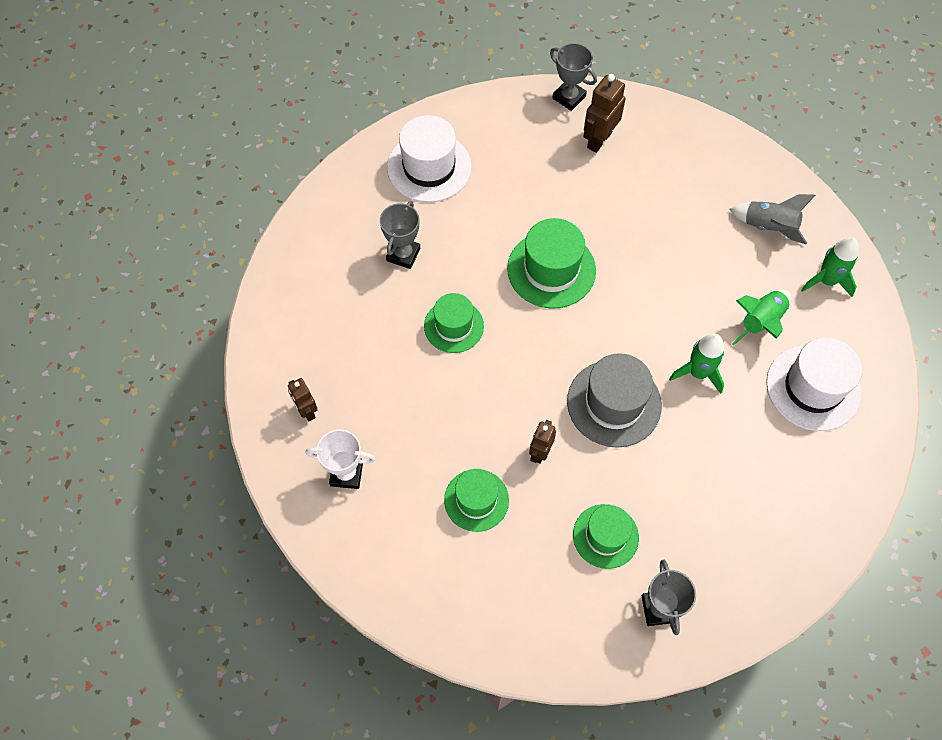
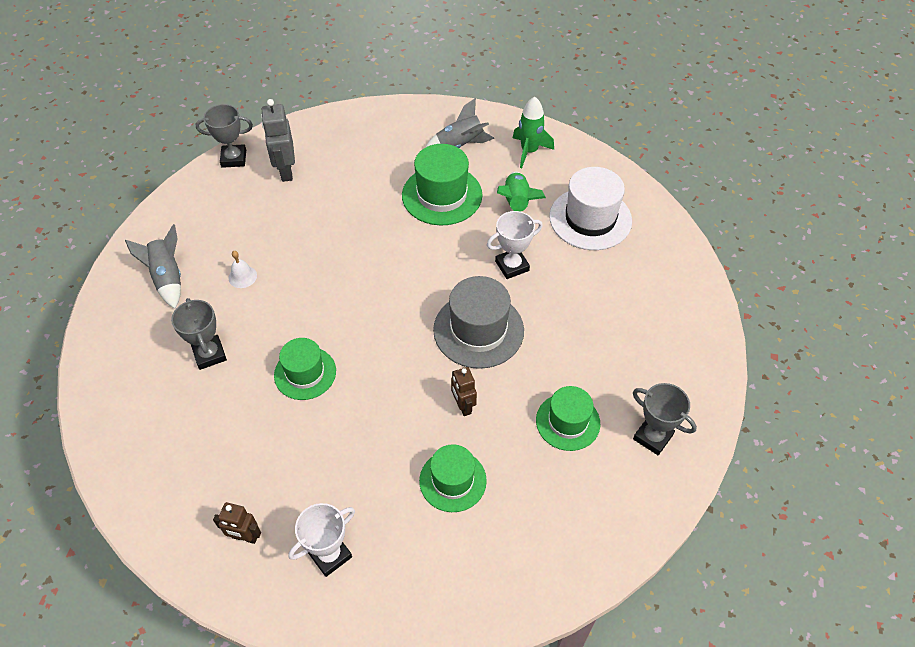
camera: 45 degrees left, 10 degrees down
white hat [387,115,471,202] -> grey rocket [125,224,181,309]
green hat [507,218,596,309] -> green hat moved to [402,144,483,226]
brown robot [583,74,626,153] -> grey robot [261,99,295,182]
green rocket [669,333,724,394] -> white trophy [487,211,543,279]
none -> white bell [229,251,257,288]

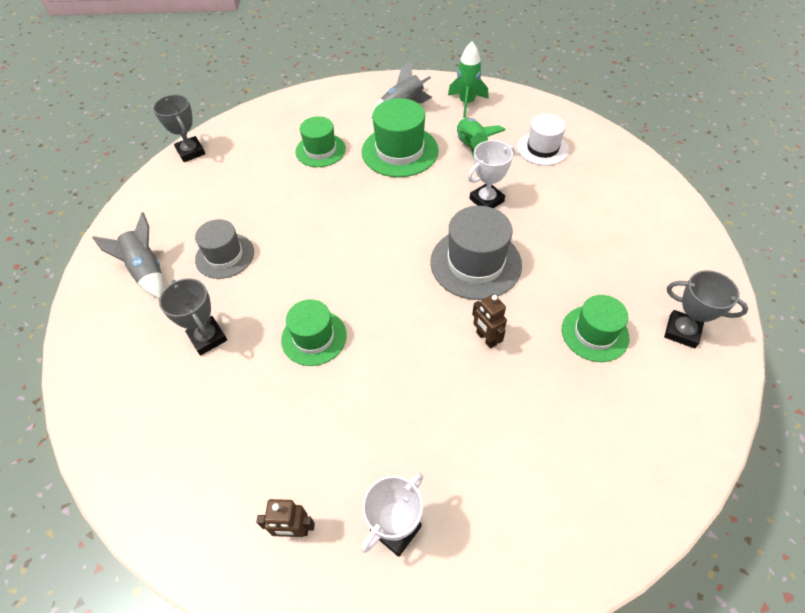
camera: 10 degrees left, 0 degrees up
grey trophy [195,104,253,168] -> grey trophy turned 75 degrees clockwise [153,95,205,162]
white bell [229,251,257,288] -> grey hat [195,219,254,279]
grey robot [261,99,295,182] -> none
green hat [419,444,487,512] -> green hat moved to [296,116,346,167]
white hat [549,167,632,250] -> white hat [517,114,569,166], size x0.66

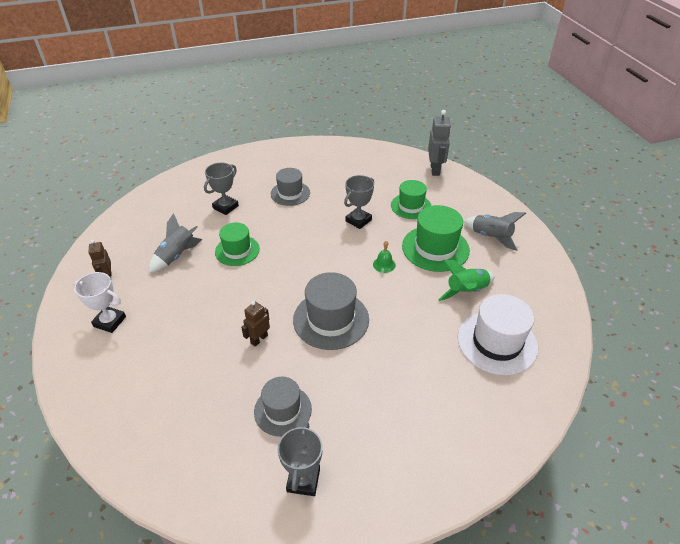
camera: 70 degrees right, 10 degrees down
grey rocket [92,212,164,299] -> grey rocket moved to [149,213,203,273]
grey trophy [153,95,205,162] -> grey trophy moved to [344,175,374,229]
green rocket [448,42,488,118] -> none
white trophy [468,140,515,208] -> none
white hat [517,114,569,166] -> white hat [457,294,538,375], size x1.52
green hat [562,295,629,362] -> grey hat [254,377,312,437]
none -> green bell [373,241,396,273]
none -> grey robot [428,110,451,176]

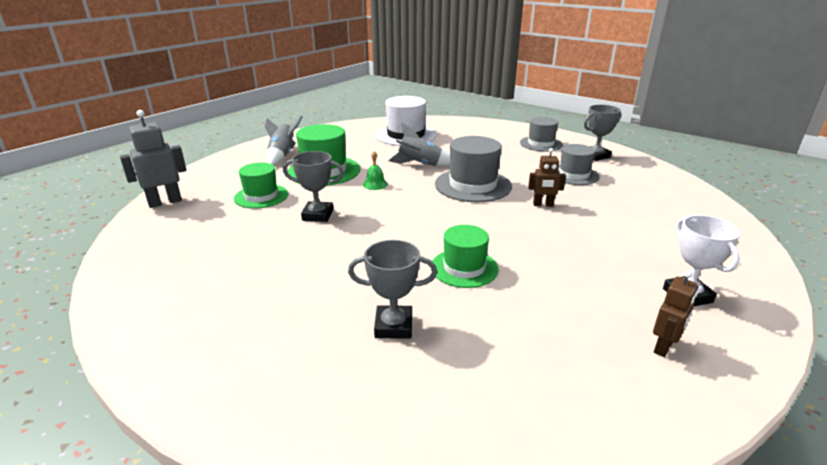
camera: 125 degrees left, 15 degrees down
grey rocket [149,213,203,273] -> grey rocket moved to [388,122,450,166]
grey hat [271,168,310,206] -> grey hat moved to [520,117,563,152]
green rocket [438,260,495,301] -> none

